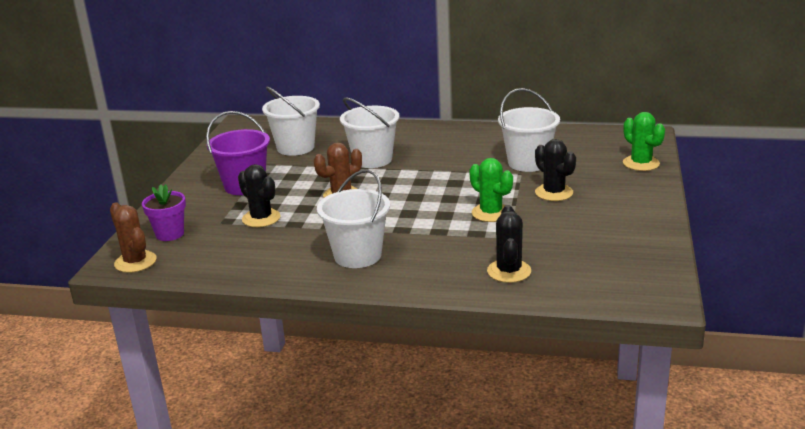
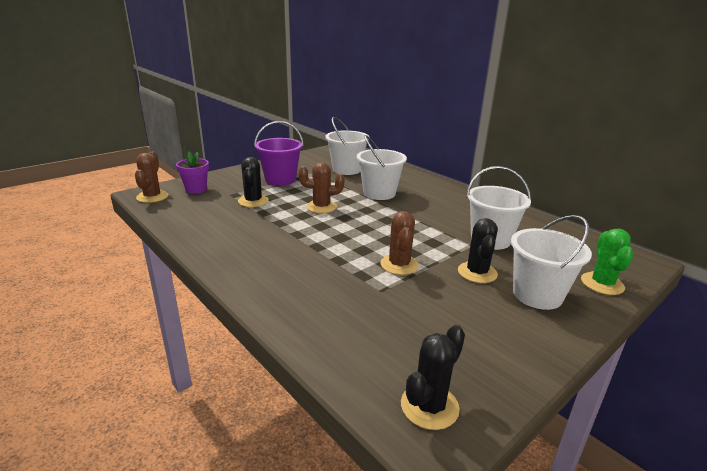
camera: 35 degrees right, 0 degrees up
white bucket [317,169,390,268] -> white bucket moved to [511,215,592,310]
green cactus [469,158,513,222] -> brown cactus [380,211,419,275]
black cactus [487,205,531,283] -> black cactus moved to [401,325,465,430]

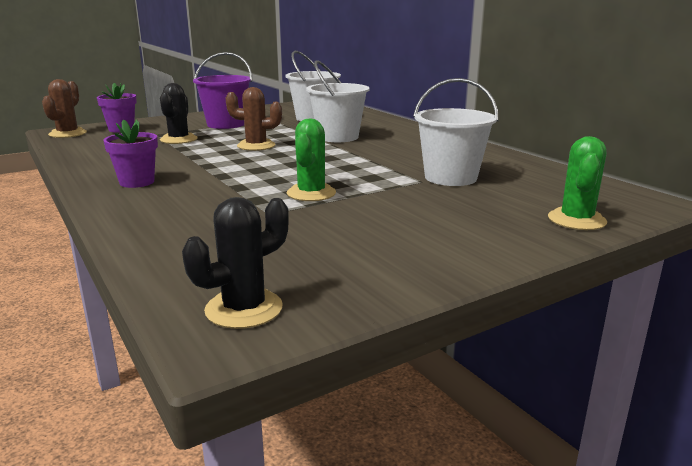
camera: 10 degrees right, 5 degrees down
brown cactus [380,211,419,275] -> green cactus [286,119,336,201]
black cactus [458,218,498,283] -> none
white bucket [511,215,592,310] -> none
none -> purple flower pot [103,119,158,188]

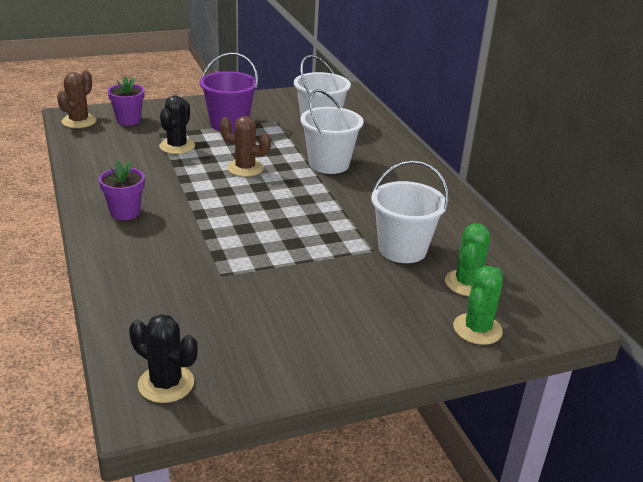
camera: 10 degrees right, 10 degrees up
black cactus [182,197,289,329] -> black cactus turned 60 degrees clockwise [129,314,198,403]
green cactus [286,119,336,201] -> green cactus moved to [445,223,490,296]

